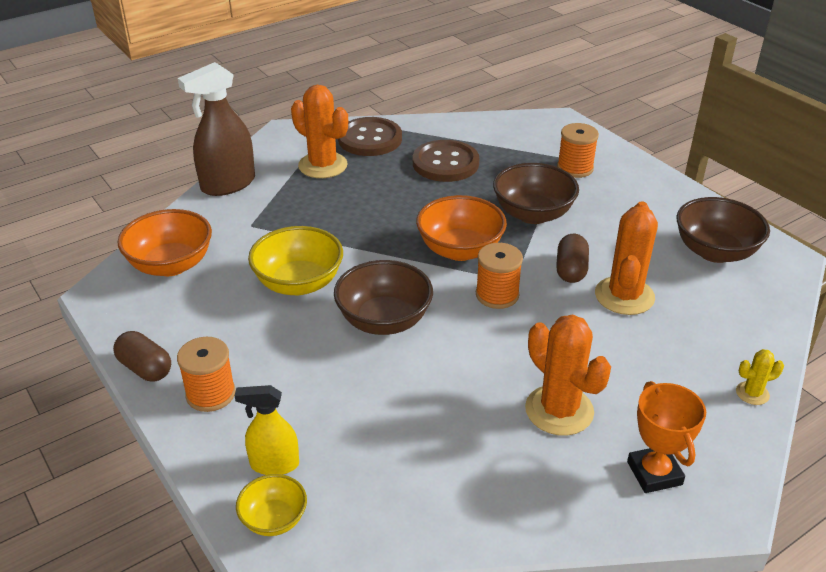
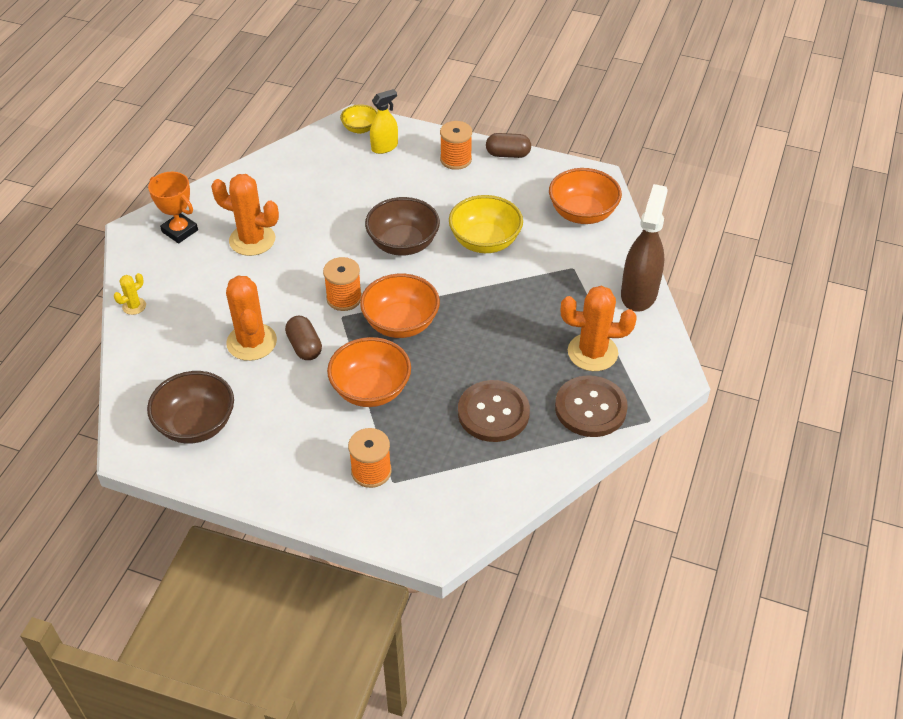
camera: 145 degrees right, 10 degrees up
brown bowl [493,163,579,224] -> orange bowl [327,337,411,407]

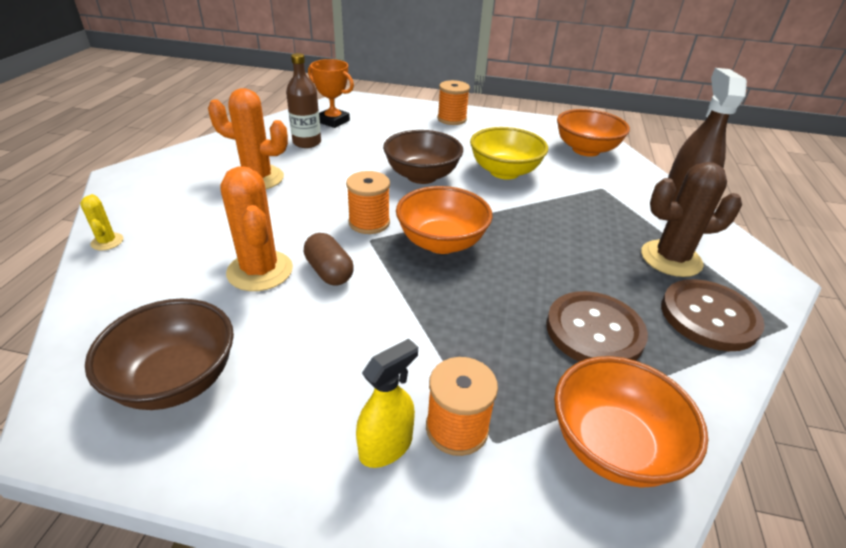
camera: 10 degrees left, 10 degrees down
yellow cactus [114,273,146,315] -> yellow cactus turned 60 degrees counterclockwise [80,194,123,250]
orange trophy [148,172,198,243] -> orange trophy moved to [308,59,354,128]
orange bowl [327,337,411,407] -> orange bowl moved to [554,356,708,488]
yellow bowl [340,104,377,134] -> none
yellow spray bottle [370,89,398,154] -> yellow spray bottle moved to [356,339,418,468]
brown capsule [486,133,531,158] -> none
orange cactus [561,286,637,371] -> brown cactus [641,162,742,277]
none -> brown bottle [286,53,321,148]

